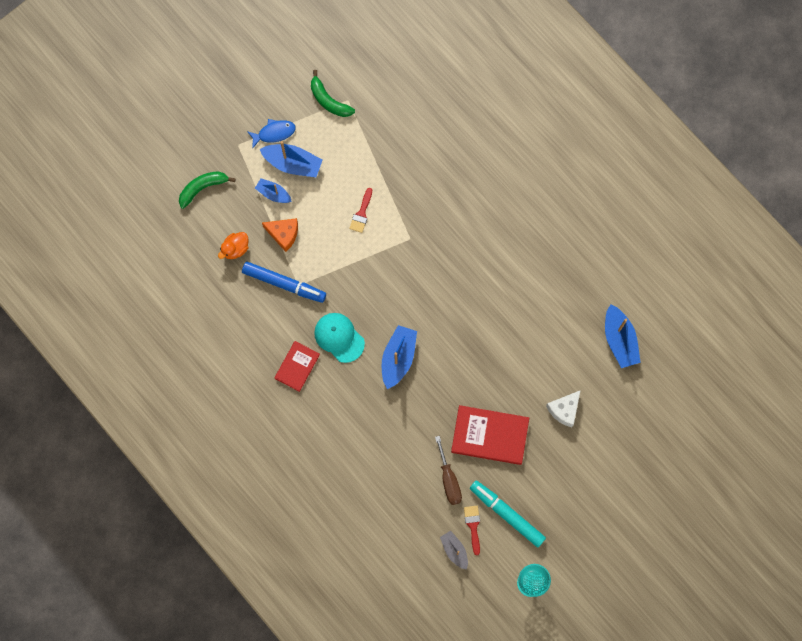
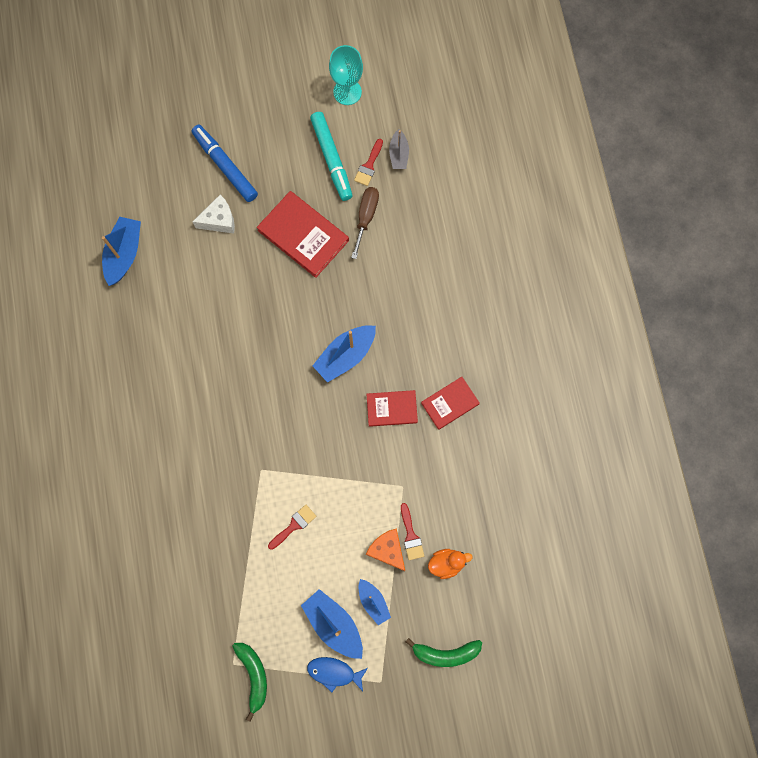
camera: 150 degrees left, 0 degrees up
blue marker [242,262,326,303] -> blue marker moved to [191,125,258,202]
turquoise cap [314,313,365,363] -> red book [366,390,418,427]
none -> red brush [401,503,424,560]

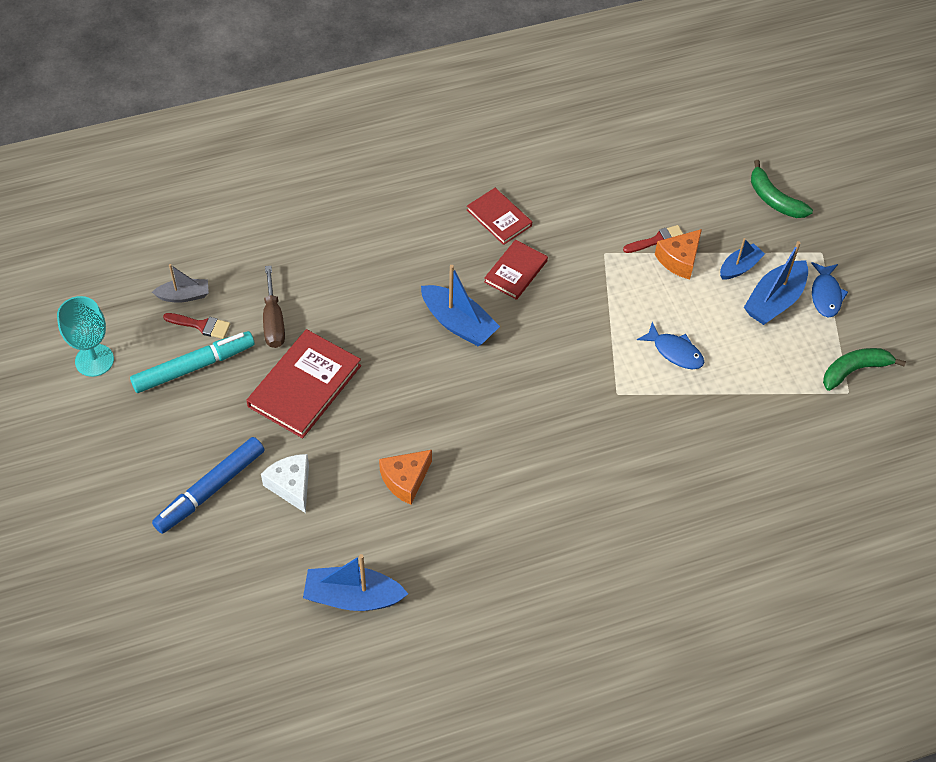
camera: 100 degrees left, 20 degrees down
red brush [268,505,316,550] -> blue fish [637,322,704,369]
brown screwdriver [351,187,379,259] -> brown screwdriver turned 105 degrees counterclockwise [263,266,285,348]
red book [366,390,418,427] -> red book turned 45 degrees clockwise [484,240,548,300]
green banana [406,638,482,667] -> green banana turned 150 degrees clockwise [751,160,813,218]
orange duck [428,549,472,579] -> none
none -> orange cheese [379,450,432,505]

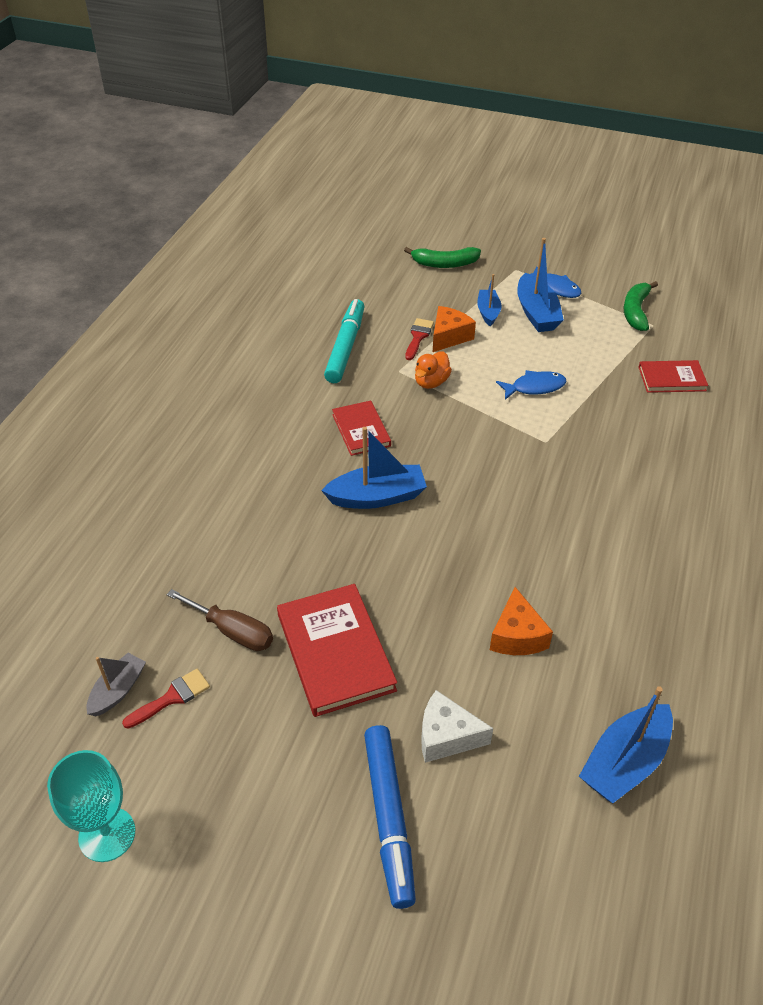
camera: 50 degrees left, 10 degrees down
turquoise marker [130,331,255,393] -> turquoise marker moved to [324,299,365,383]
red book [467,188,532,245] -> red book moved to [638,360,708,393]
orange cheese [655,229,702,280] -> orange cheese turned 135 degrees counterclockwise [433,306,476,352]
none -> orange duck [415,351,452,389]

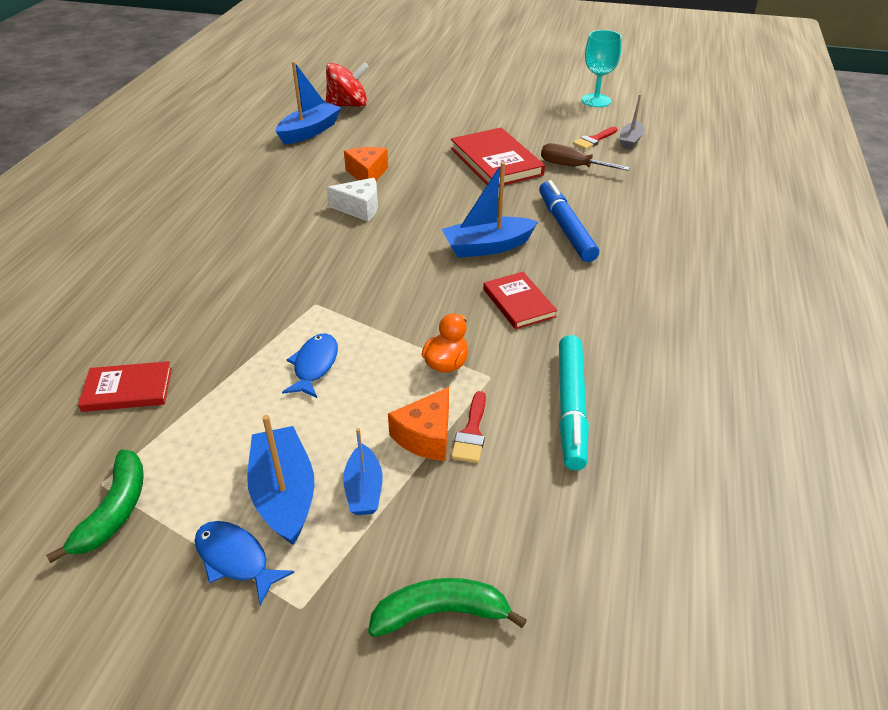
camera: 175 degrees right, 5 degrees down
blue marker [364,725,416,909] -> blue marker moved to [539,180,599,262]
white cheese [421,690,493,763] -> white cheese moved to [327,178,378,221]
blue fish [496,370,567,400] -> blue fish turned 120 degrees clockwise [282,334,338,398]
none -> red spinning top [326,62,369,107]

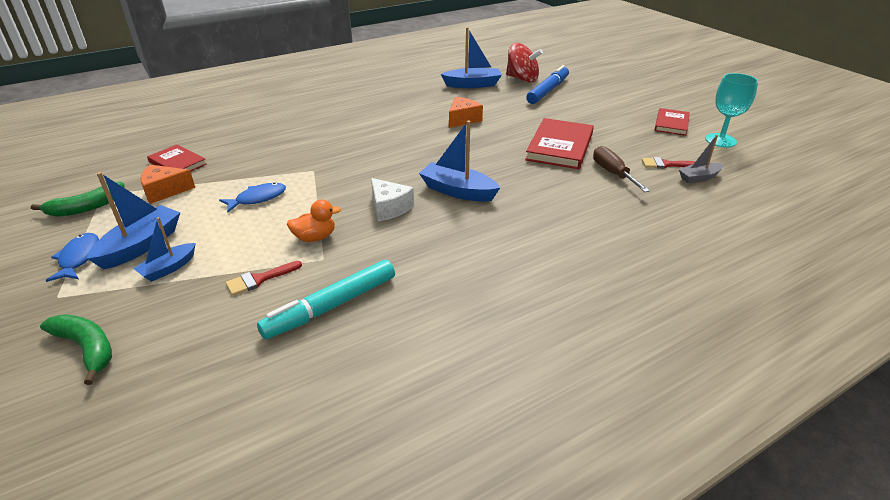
camera: 45 degrees right, 5 degrees down
white cheese [327,178,378,221] -> white cheese moved to [371,178,414,221]
orange cheese [388,387,449,461] -> orange cheese moved to [140,165,195,204]
red book [483,272,558,329] -> red book moved to [655,108,690,136]
blue marker [539,180,599,262] -> blue marker moved to [526,65,569,104]

